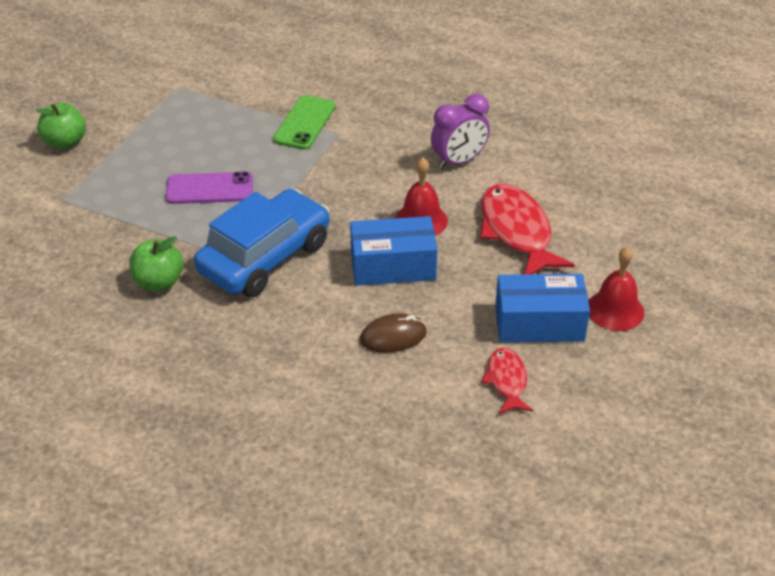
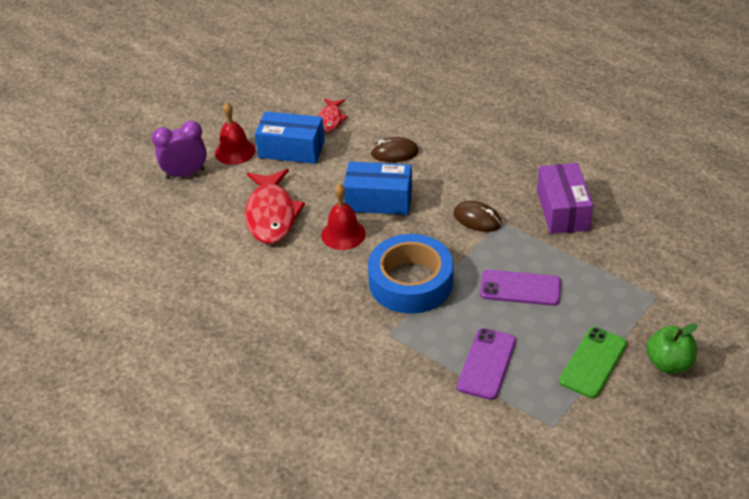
camera: 165 degrees left, 0 degrees up
green apple [129,236,184,291] -> purple box [537,163,593,234]
blue car [194,189,330,297] -> brown mouse [453,201,502,232]
green phone [273,95,335,150] -> green phone moved to [559,327,627,398]
purple clock [431,94,490,169] -> purple clock moved to [152,121,207,179]
none -> blue tape [368,234,453,313]
none -> purple phone [457,328,516,400]

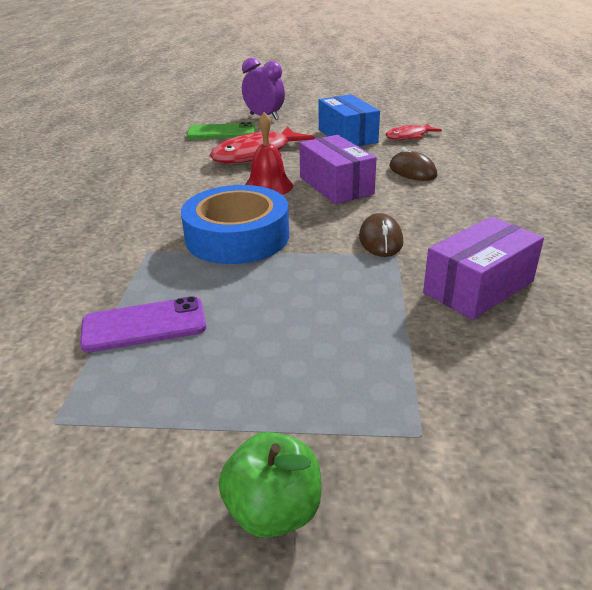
camera: 55 degrees right, 10 degrees down
red bell [215,102,255,165] -> none
blue box [343,162,412,215] -> purple box [299,135,377,204]
purple phone [480,270,561,306] -> none
green phone [559,327,627,398] -> green phone moved to [187,122,255,139]

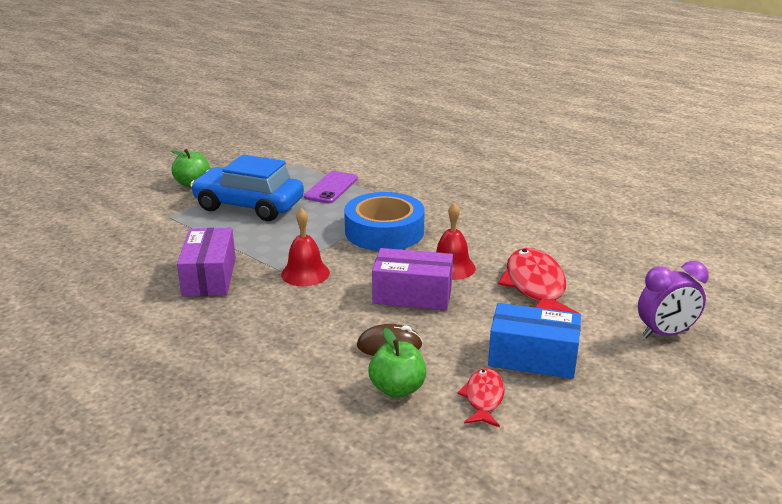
camera: 125 degrees right, 5 degrees down
green phone [187,122,255,139] -> none
brown mouse [359,213,403,257] -> red bell [281,208,330,286]
none -> blue car [190,155,304,221]
none -> green apple [368,328,426,398]

